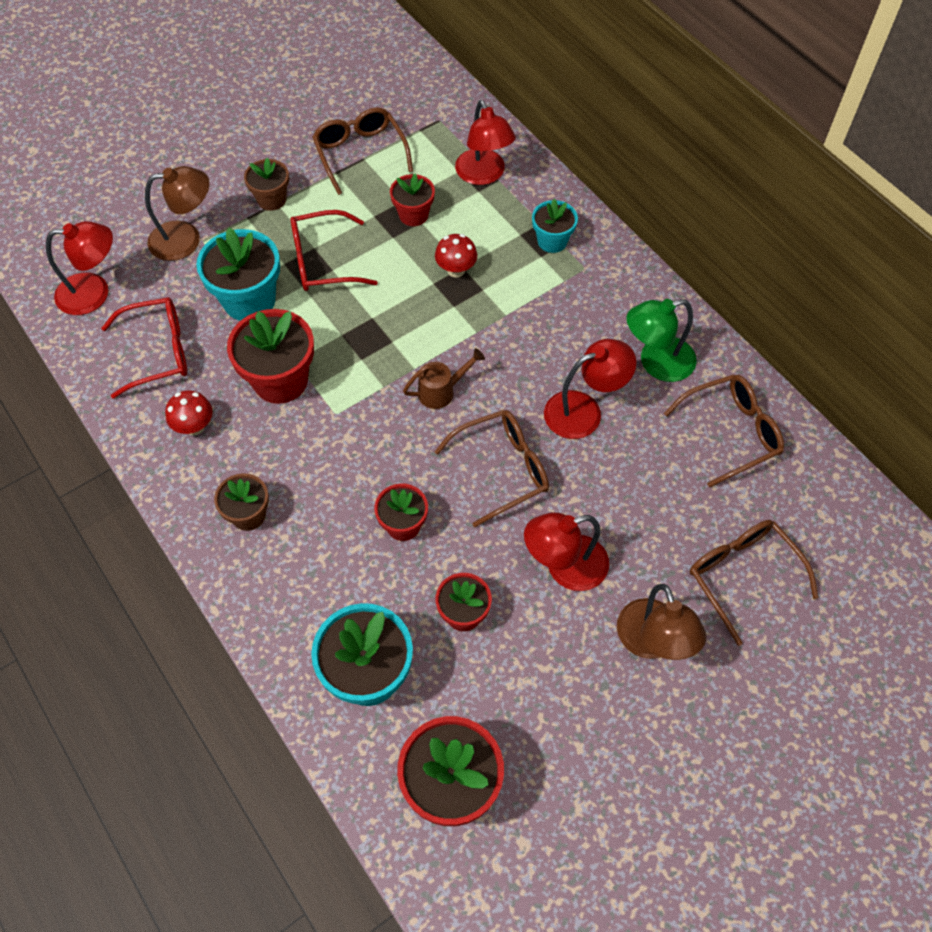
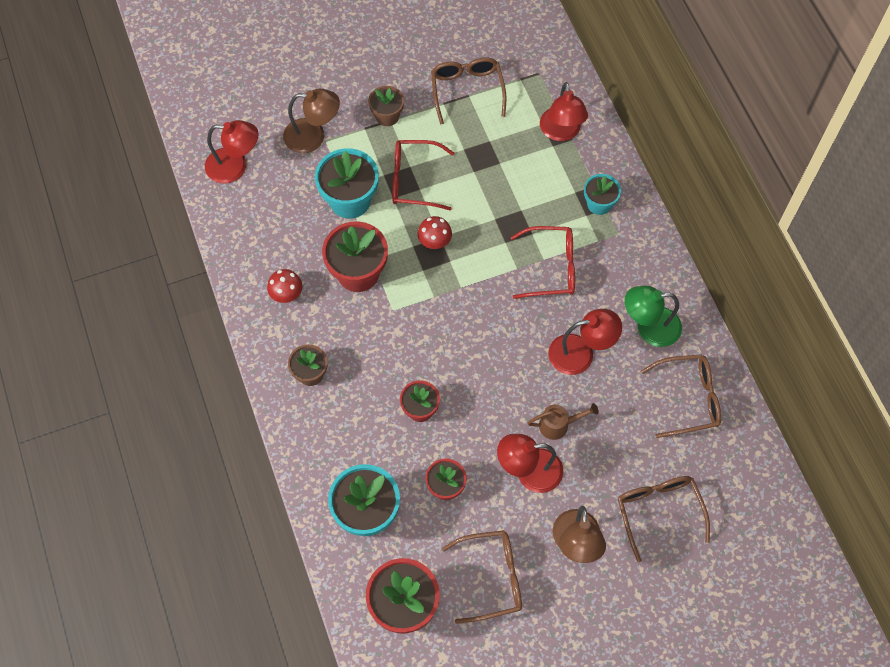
camera: 15 degrees right, 5 degrees up
red glasses [101,297,187,398] -> red glasses moved to [511,226,575,299]
red flower pot [390,173,435,226] -> none
brown watering can [403,348,485,409] -> brown watering can moved to [528,403,599,440]
brown glasses [434,410,549,527] -> brown glasses moved to [442,530,522,624]
red mushroom [435,234,477,278] -> red mushroom moved to [417,216,452,249]

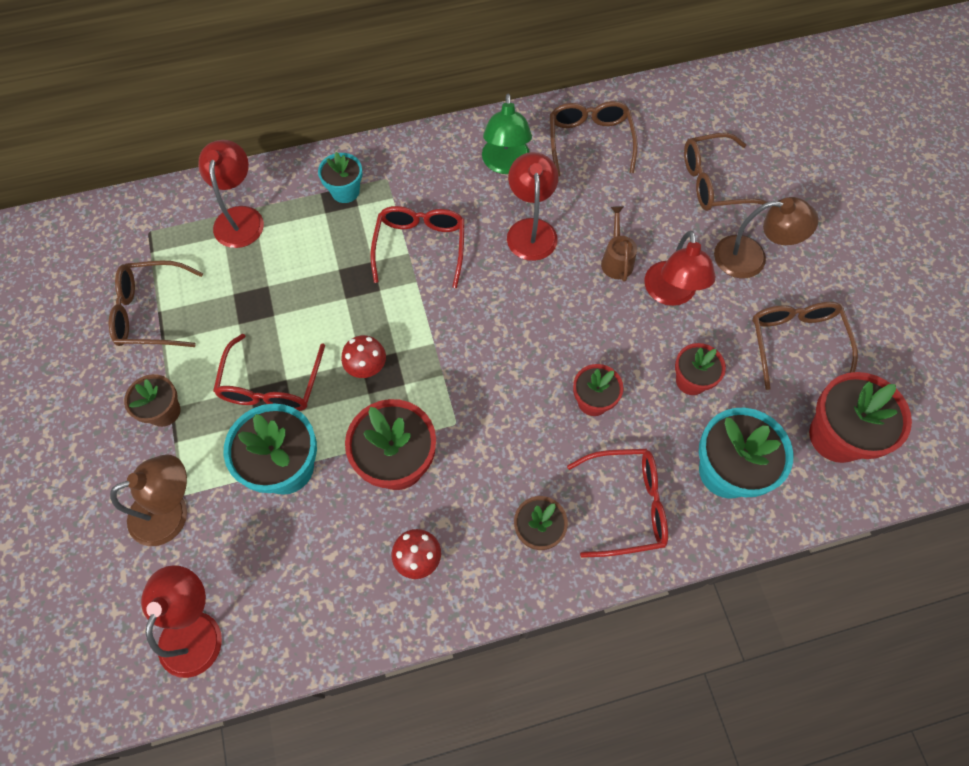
camera: 85 degrees left, 0 degrees up
brown lamp [283,89,340,153] -> brown lamp turned 60 degrees clockwise [110,454,187,546]
red lamp [540,82,588,141] -> red lamp turned 90 degrees counterclockwise [198,140,264,248]
none -> red glasses [567,449,668,558]

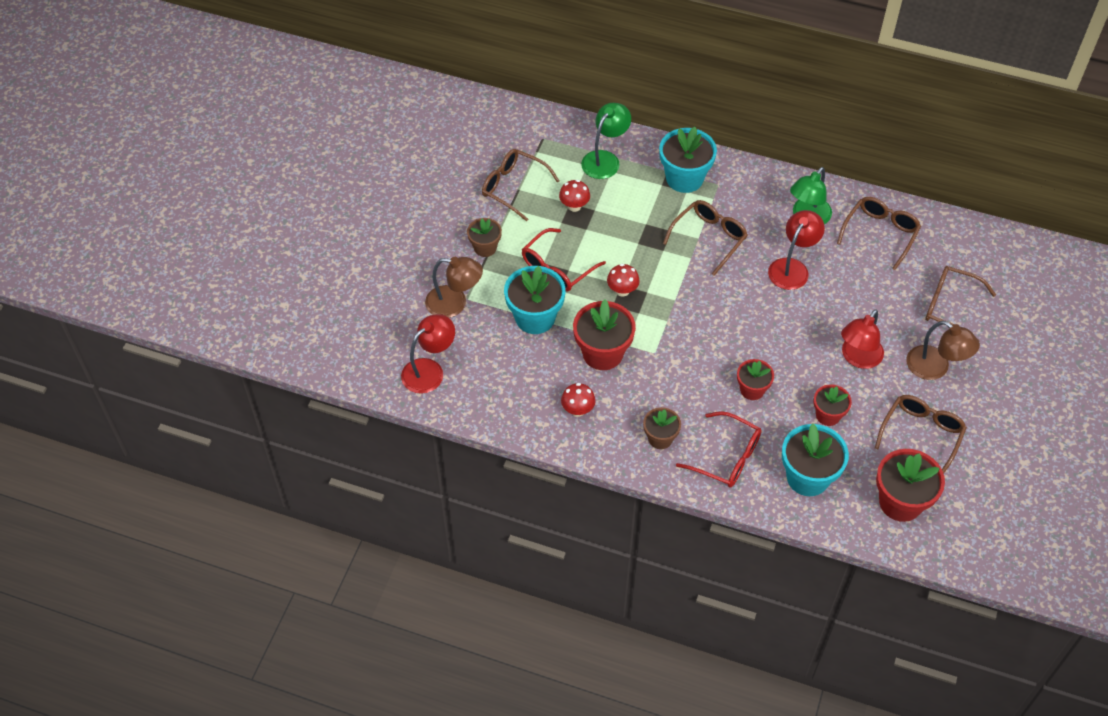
camera: 35 degrees right, 10 degrees down
red lamp [198,140,264,248] -> green lamp [581,103,631,179]
turquoise flower pot [318,152,362,203] -> turquoise flower pot [659,127,717,193], size x1.70
red glasses [371,206,465,288] -> brown glasses [663,200,748,276]
brown watering can [601,206,637,282] -> none
none -> red mushroom [559,180,590,212]

